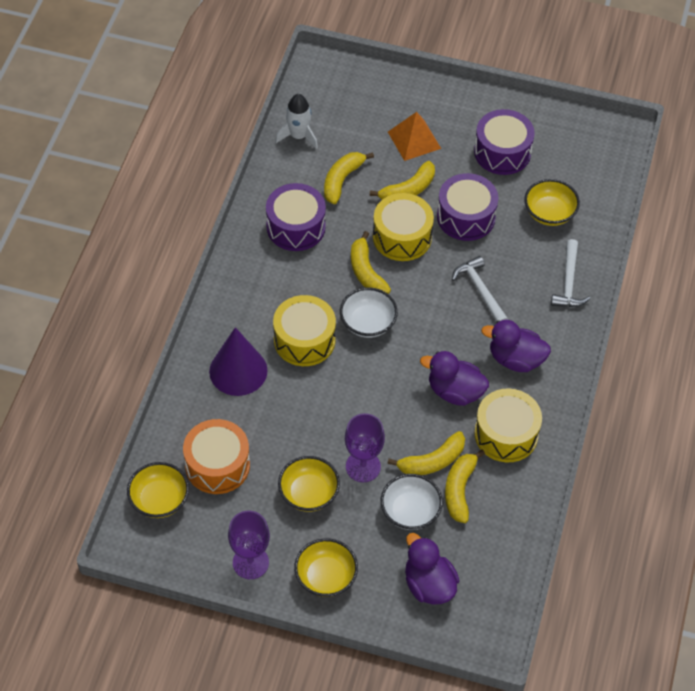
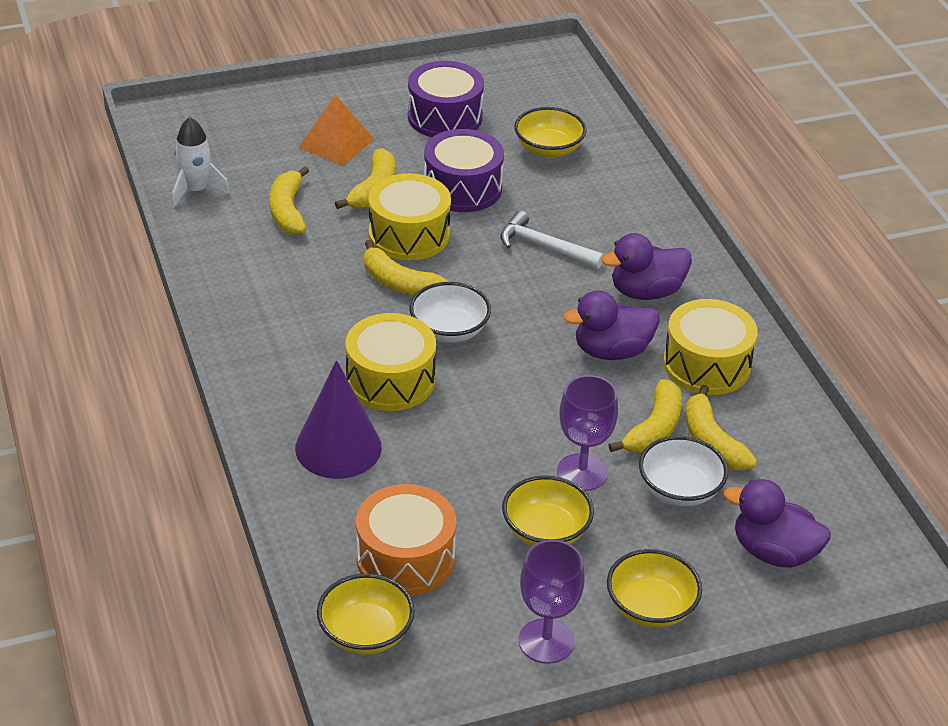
camera: 35 degrees left, 15 degrees down
purple drum [266,183,326,251] -> none
white hammer [551,239,590,307] -> none

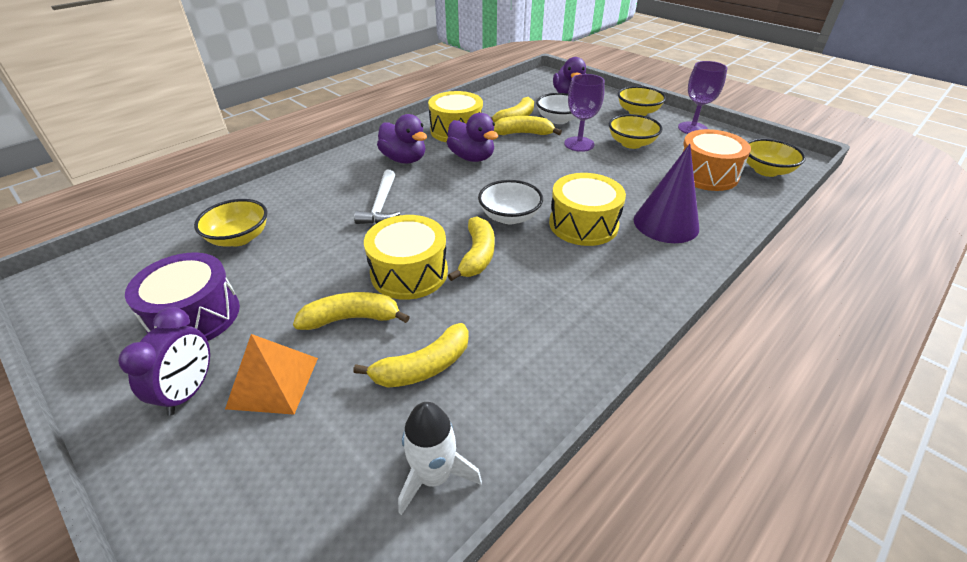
camera: 115 degrees left, 0 degrees up
purple drum [424,129,504,212] -> none
none -> purple clock [118,307,210,416]

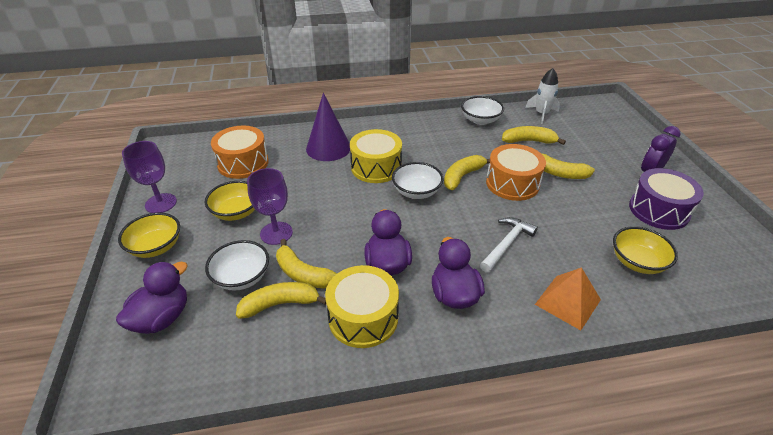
camera: 145 degrees left, 0 degrees up
orange pyramid [225,334,318,415] -> orange pyramid moved to [535,267,601,330]
yellow drum [364,215,448,300] -> orange drum [486,144,546,201]
yellow bowl [746,139,806,177] -> none
none -> white bowl [461,96,504,125]

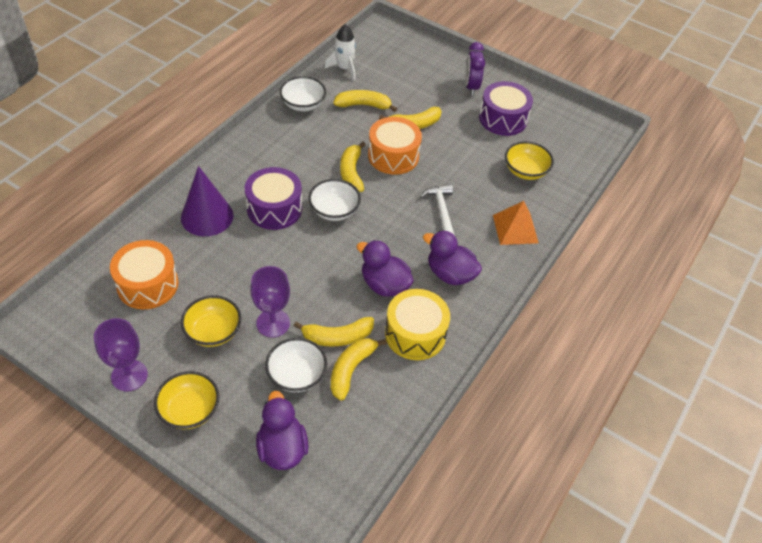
camera: 50 degrees left, 10 degrees up
yellow drum [350,129,402,183] -> purple drum [245,167,302,230]
yellow banana [502,126,566,145] -> yellow banana turned 45 degrees clockwise [333,90,397,112]

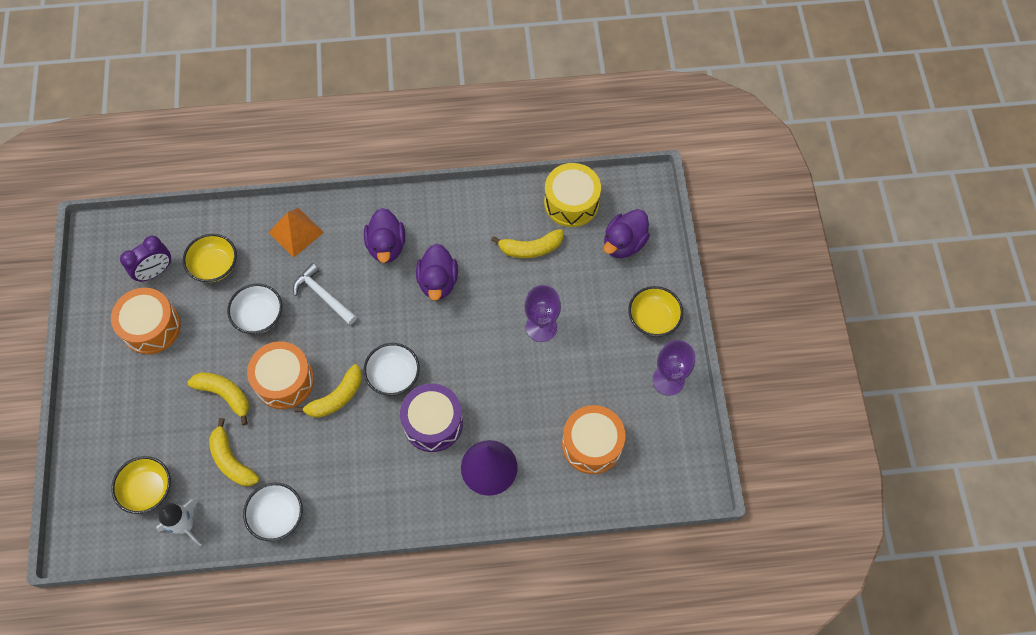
camera: 125 degrees left, 15 degrees up
yellow bowl [181,295,241,347] -> yellow bowl moved to [111,456,171,514]
white bowl [265,338,327,392] -> white bowl moved to [227,284,282,334]
yellow banana [294,317,374,347] -> none
yellow drum [385,289,450,360] -> yellow drum moved to [544,163,601,227]
white hammer [420,185,455,236] -> white hammer turned 90 degrees clockwise [293,263,357,325]
purple clock [465,42,485,95] -> purple clock moved to [120,236,171,282]
purple drum [479,81,533,136] -> orange drum [111,288,181,354]

